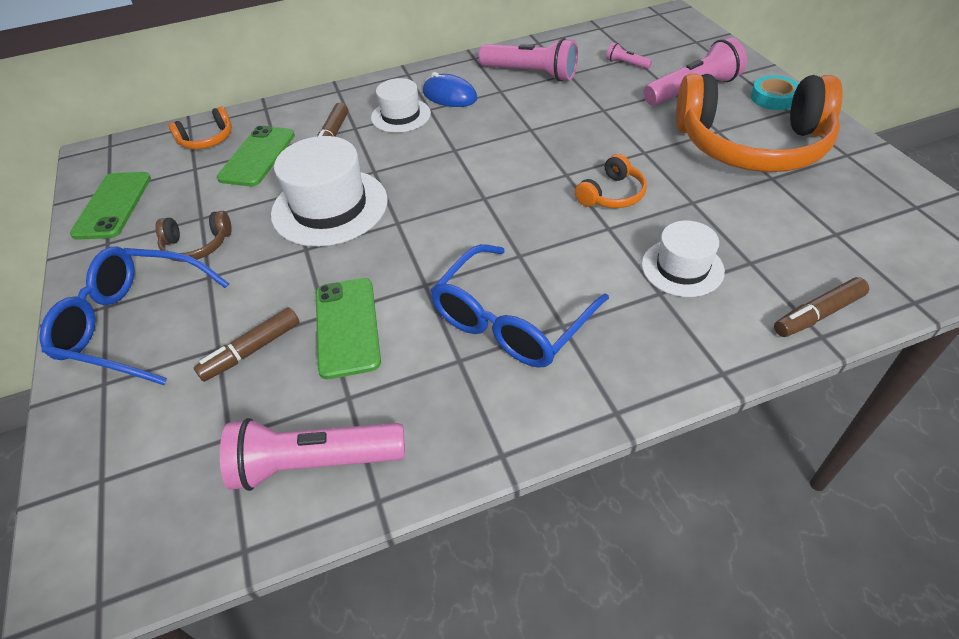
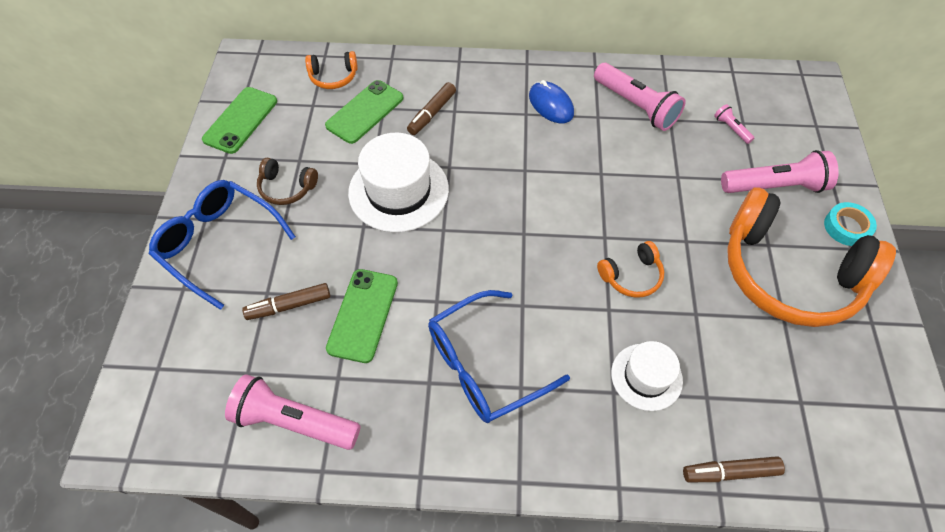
camera: 20 degrees right, 10 degrees up
white hat [371,78,431,133] -> none

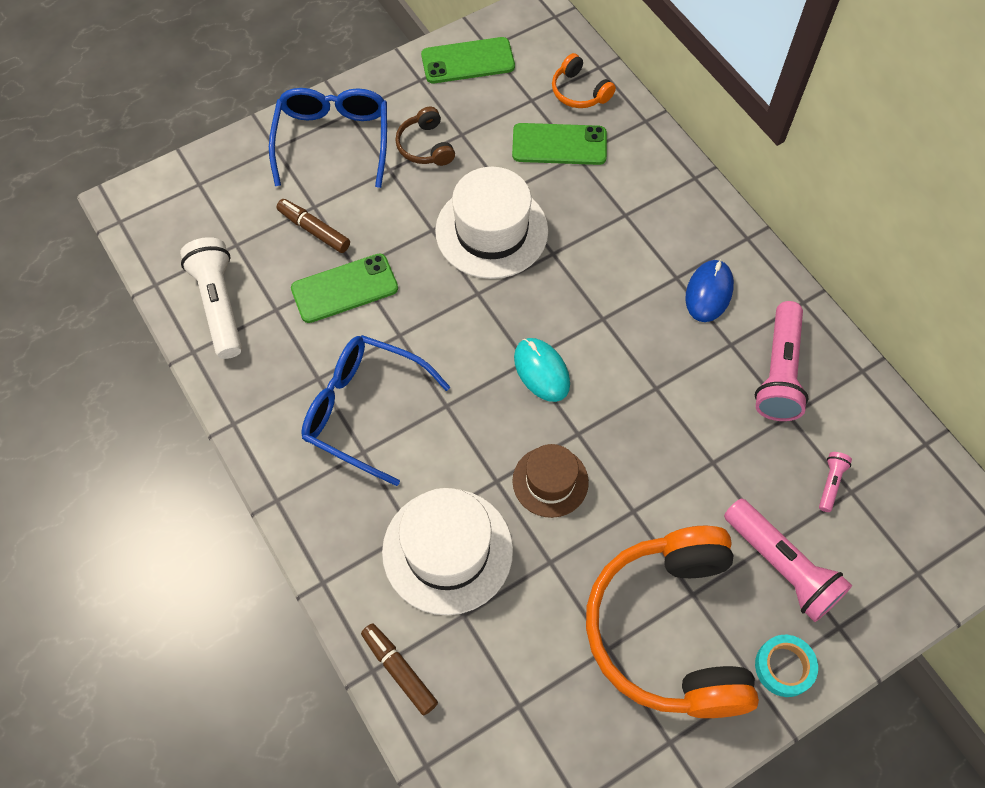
camera: 55 degrees right, 5 degrees up
pink flashlight [225,374,361,450] -> white flashlight [180,237,242,359]
brown marker [407,82,456,135] -> none
orange headphones [597,241,664,298] -> brown hat [512,444,589,518]
white hat [611,341,683,411] -> white hat [382,488,513,615], size x1.67
none -> turquoise mouse [514,338,570,402]

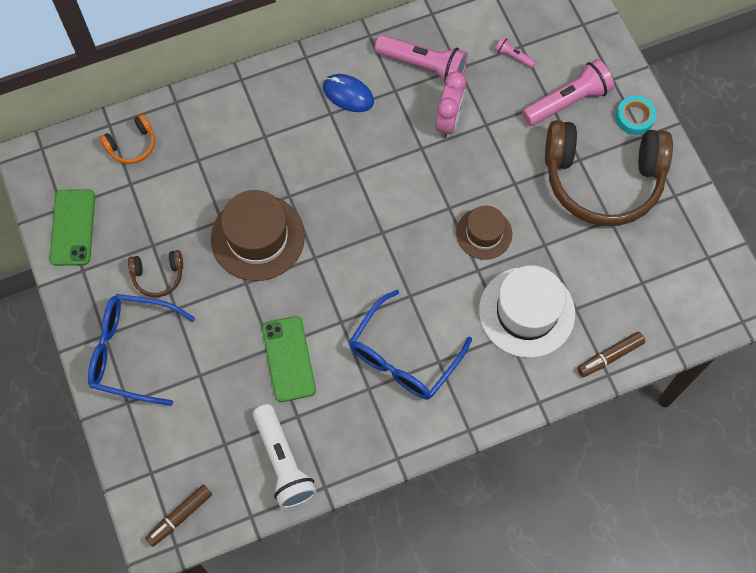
camera: 80 degrees left, 5 degrees up
white flashlight [180,237,242,359] -> white flashlight turned 105 degrees counterclockwise [253,404,317,508]
brown marker [277,199,350,253] -> brown marker moved to [145,484,212,547]
white hat [435,167,548,279] -> brown hat [211,190,305,281]
green phone [512,123,607,165] -> none
turquoise mouse [514,338,570,402] -> none
orange headphones [586,526,759,718] -> brown headphones [545,120,673,226]
none -> pink clock [435,71,466,139]

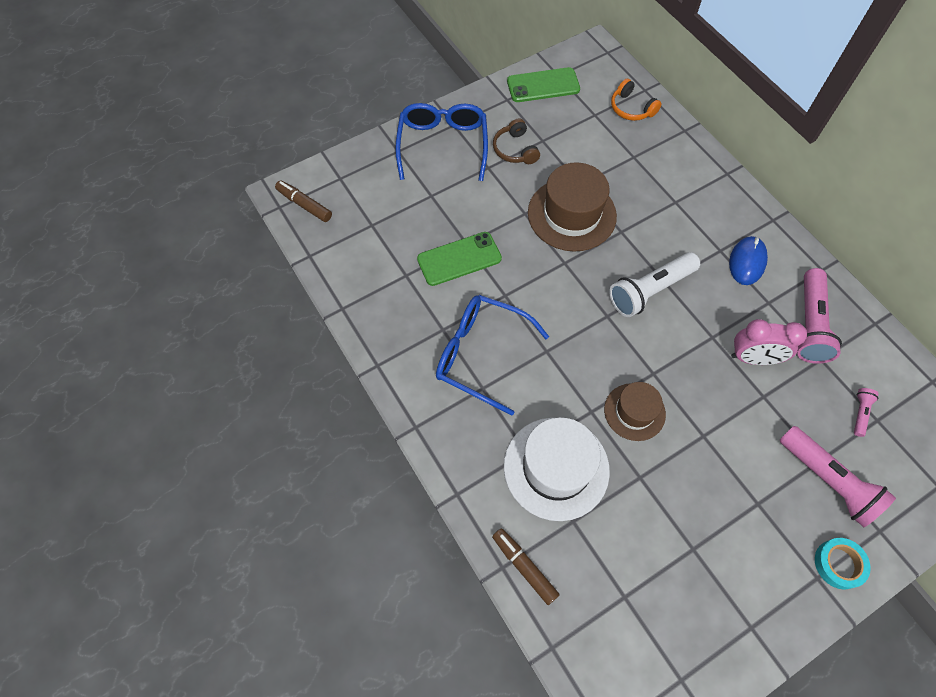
camera: 80 degrees right, 5 degrees down
white flashlight [253,404,317,508] -> white flashlight moved to [609,252,700,317]
brown headphones [545,120,673,226] -> none

